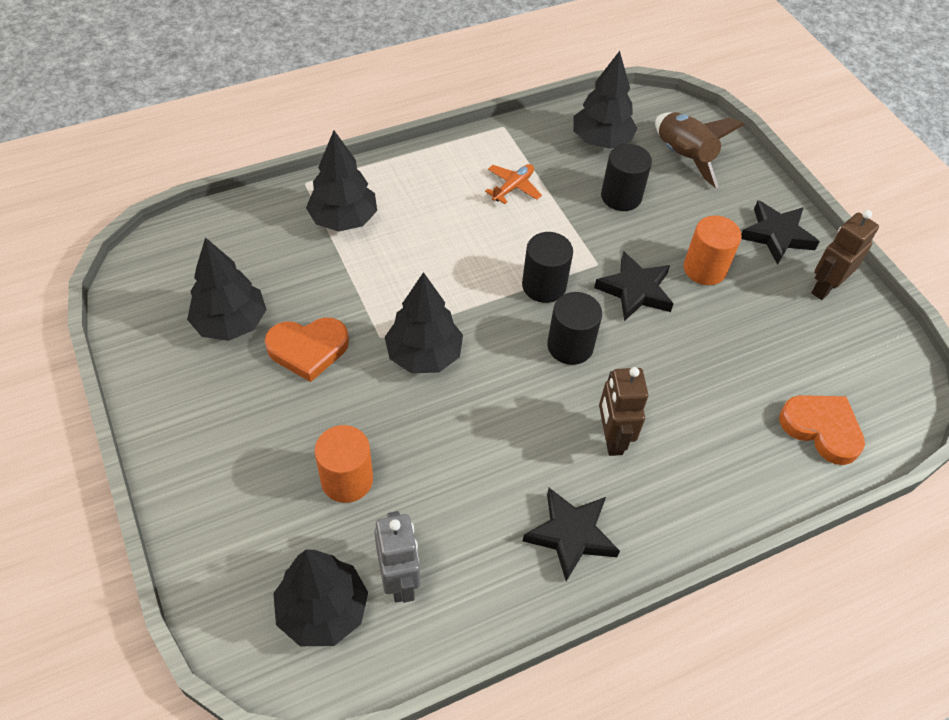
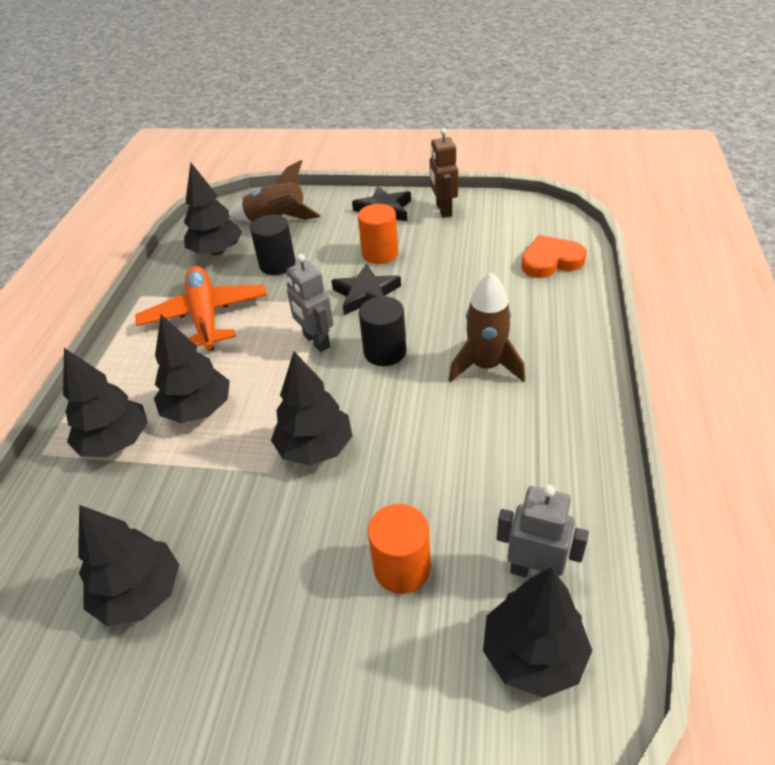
camera: 50 degrees left, 10 degrees down
orange heart [265,317,349,382] -> none
orange plane [485,164,542,204] -> orange plane [135,266,267,351], size x2.12
black cylinder [522,232,573,303] -> grey robot [286,254,333,352]
black star [523,488,620,581] -> none
brown robot [599,367,648,456] -> brown rocket [449,272,525,382]
none -> black tree [154,314,230,423]

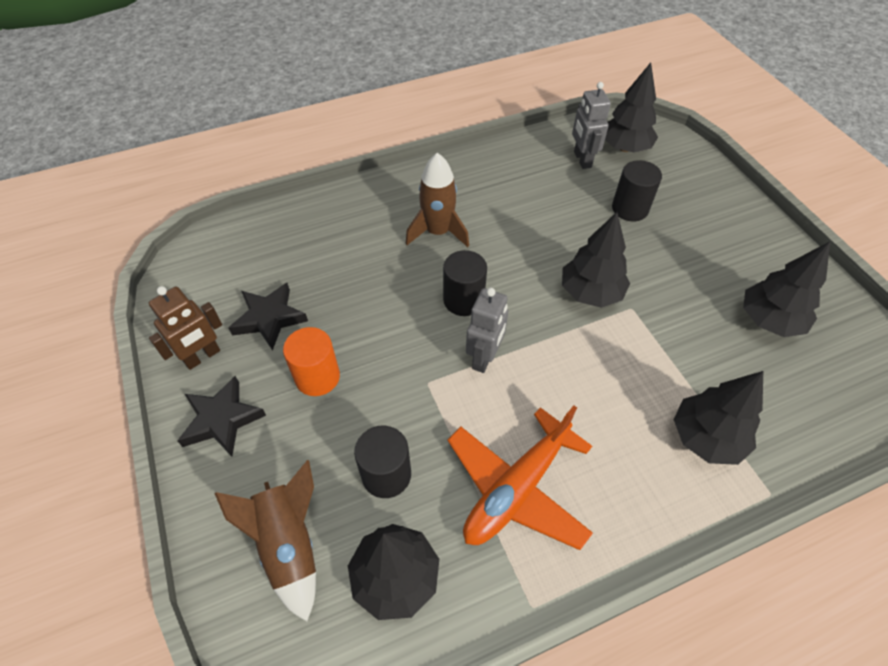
camera: 125 degrees left, 10 degrees up
black tree [154,314,230,423] -> none
black star [331,264,401,315] -> black star moved to [229,283,308,351]
orange cylinder [368,504,431,594] -> black cylinder [612,160,662,221]
orange heart [521,235,587,278] -> none

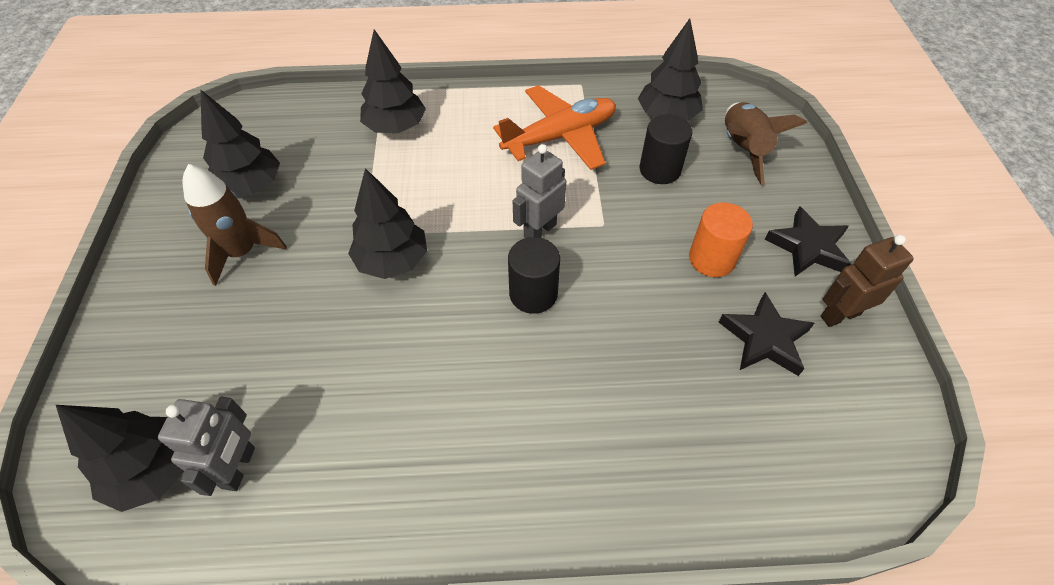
camera: 160 degrees left, 0 degrees up
brown rocket [405,153,469,247] -> brown rocket moved to [183,164,287,286]
black cylinder [612,160,662,221] -> none

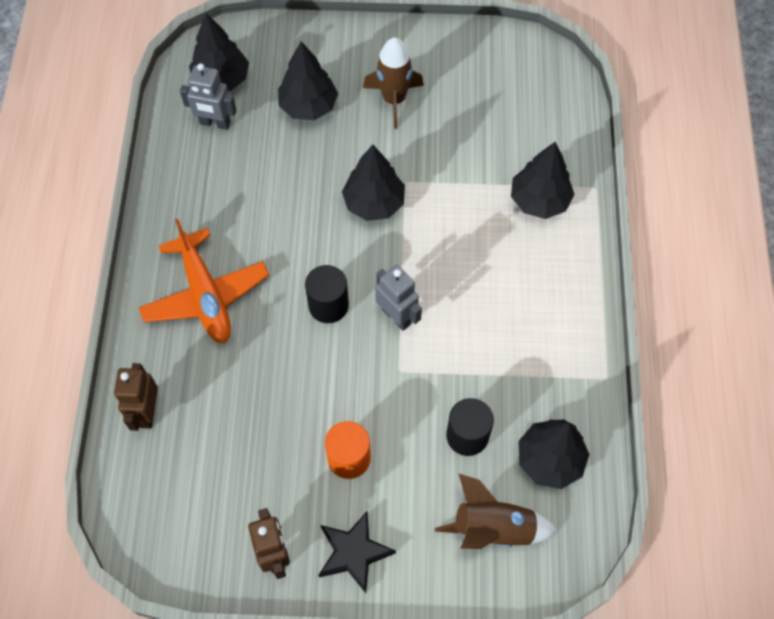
camera: 95 degrees right, 10 degrees up
black tree [200,89,280,196] -> black tree moved to [278,41,338,120]
orange plane [493,85,616,170] -> orange plane moved to [138,219,269,343]
black star [719,292,814,376] -> none
none -> brown robot [114,363,158,431]

